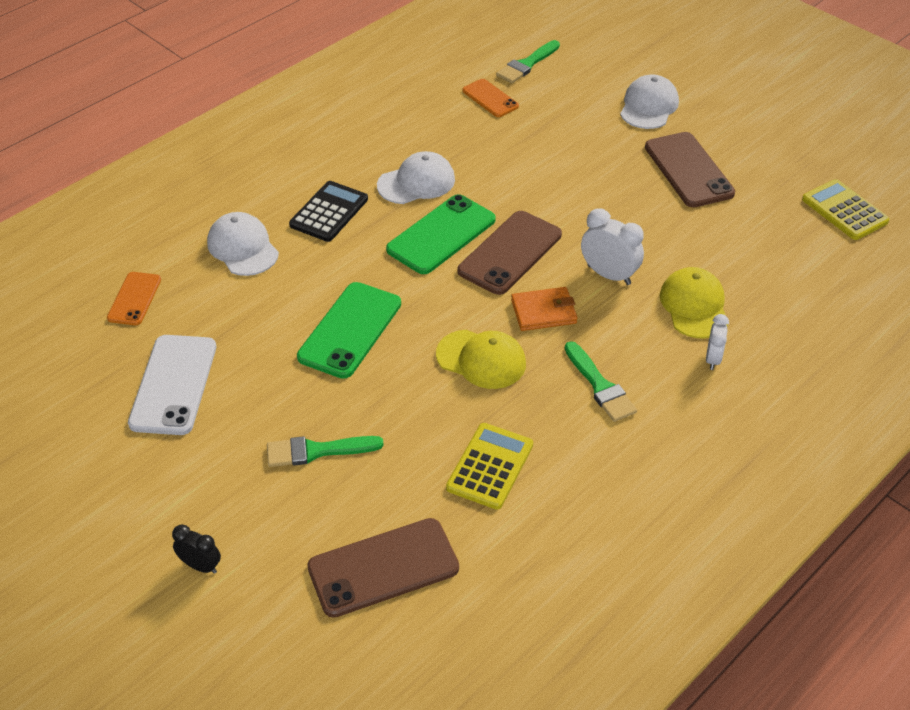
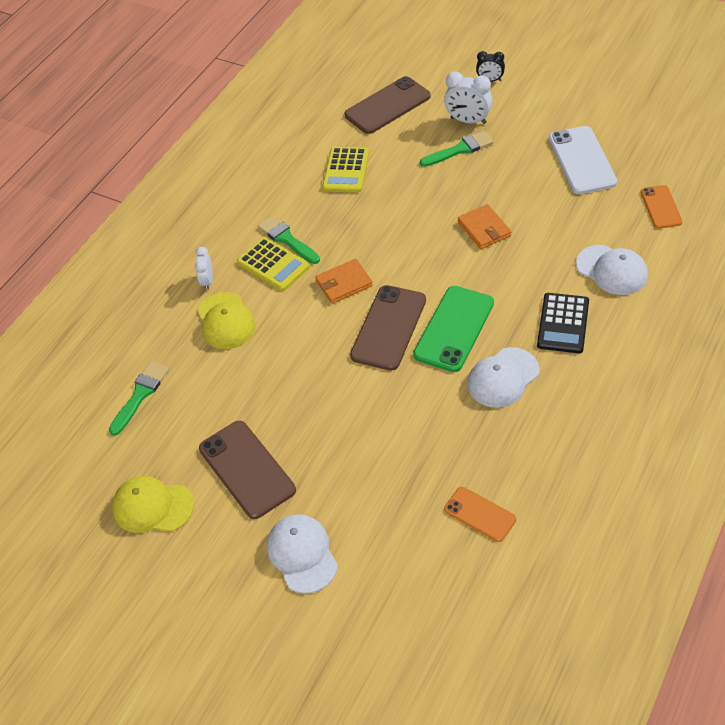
camera: 170 degrees right, 5 degrees up
green phone [297,282,401,379] -> orange wallet [458,204,511,249]
yellow cap [436,330,526,389] -> yellow cap moved to [112,476,194,533]
green brush [496,40,560,83] -> green brush moved to [109,361,169,436]
white clock [581,208,644,285] -> white clock moved to [444,71,493,124]
white cap [620,74,679,129] -> white cap turned 150 degrees clockwise [267,514,338,594]
yellow calculator [802,179,889,240] -> yellow calculator moved to [237,237,310,291]

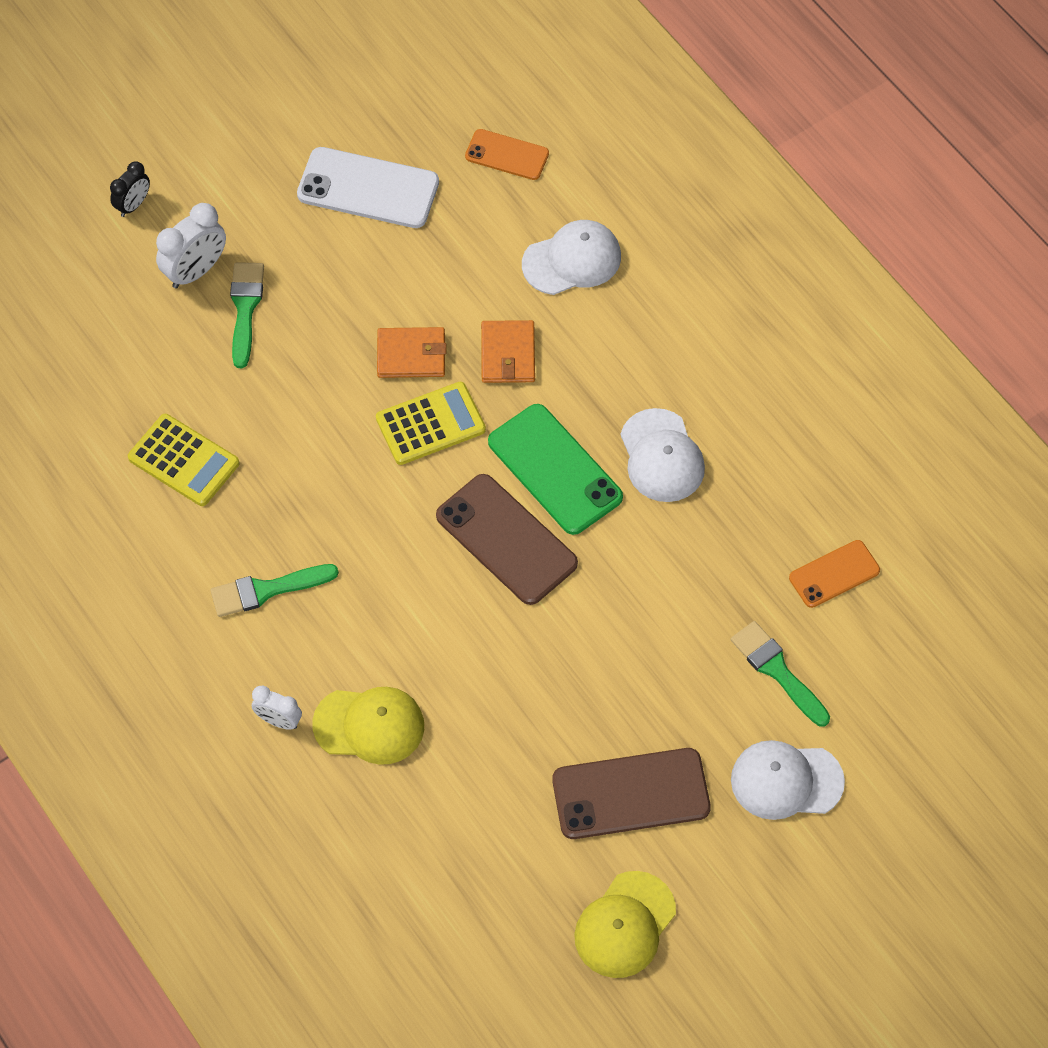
camera: 70 degrees left, 10 degrees up
green brush [109,361,169,436] -> green brush moved to [731,621,830,727]
yellow calculator [237,237,310,291] -> yellow calculator moved to [376,382,486,465]
orange wallet [315,259,373,304] -> orange wallet moved to [481,320,535,383]
brown phone [344,76,431,134] -> none
black calculator [537,293,589,353] -> none

